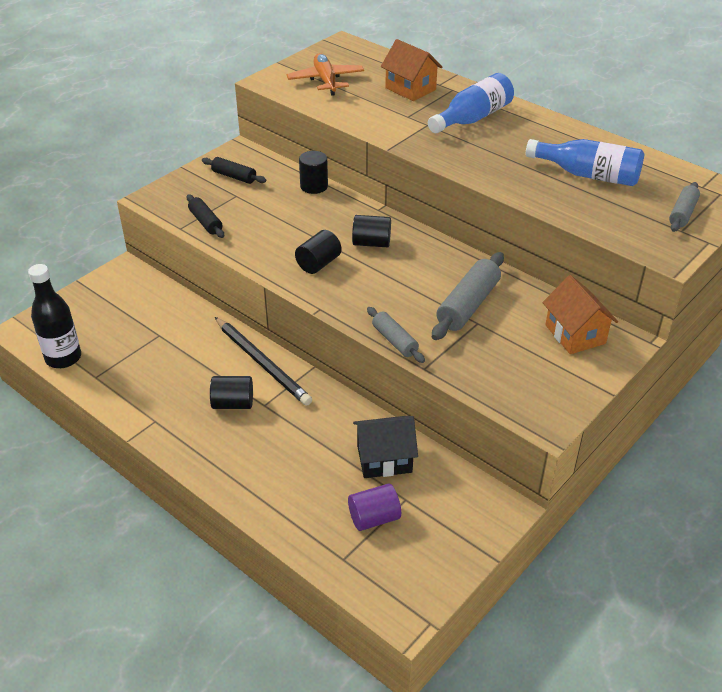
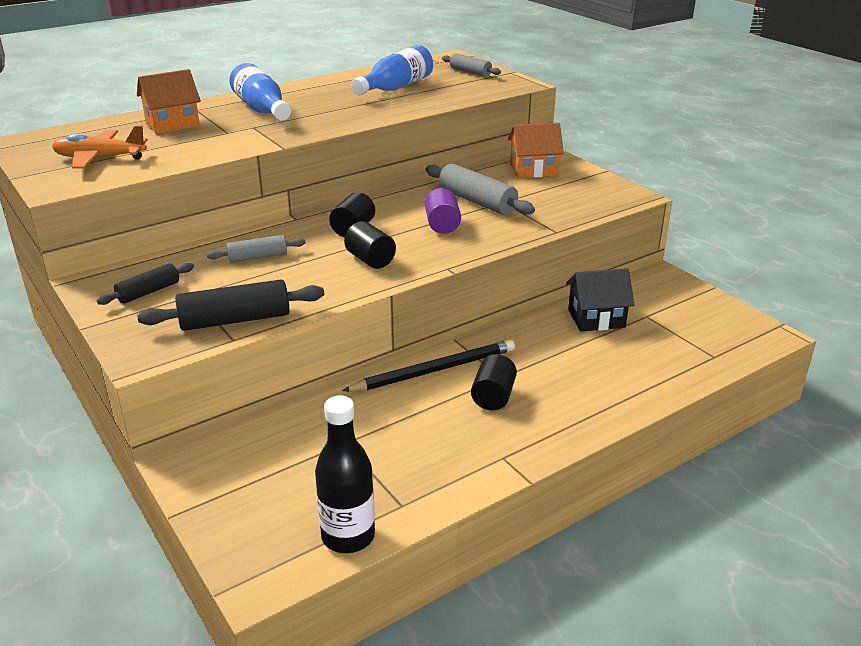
camera: 75 degrees left, 10 degrees down
black rolling pin [187,195,224,238] -> black rolling pin [137,279,324,331], size x1.65
black cylinder [299,151,328,194] -> none
purple cylinder [348,484,401,531] -> purple cylinder moved to [425,188,461,234]
black house [353,416,418,478] -> black house turned 75 degrees clockwise [566,268,634,332]
grey rolling pin [367,307,425,363] -> grey rolling pin moved to [207,235,306,262]

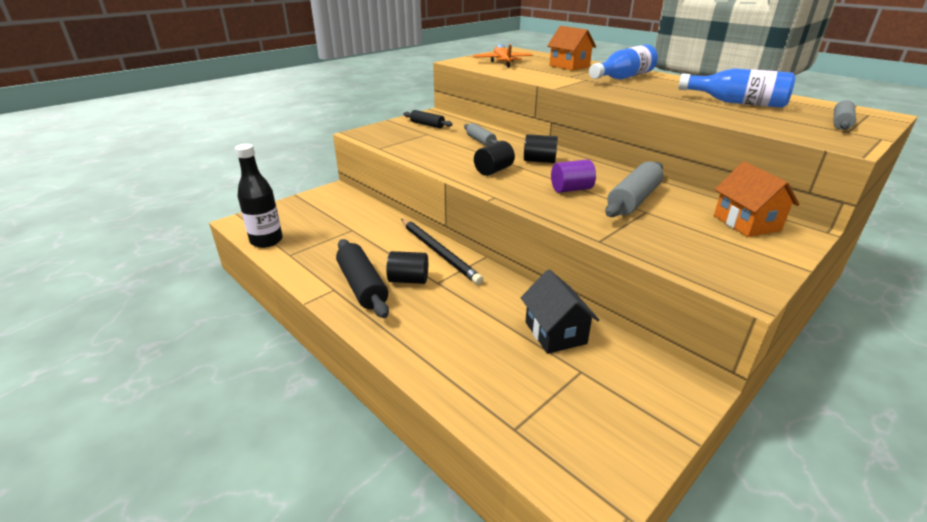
camera: 80 degrees right, 0 degrees up
black rolling pin [137,279,324,331] -> black rolling pin moved to [336,239,389,318]

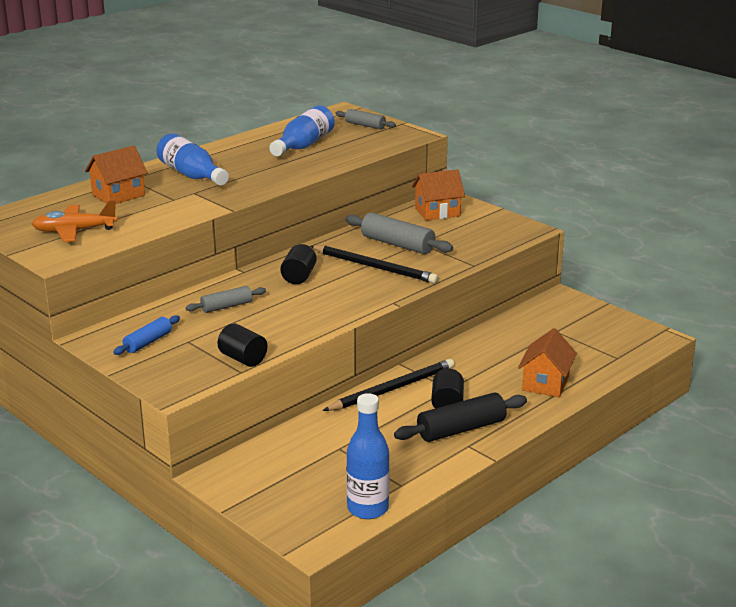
camera: 90 degrees left, 5 degrees down
black bottle [235,144,283,248] -> blue bottle [346,393,390,519]
black rolling pin [403,110,453,128] -> blue rolling pin [113,315,180,355]
black cylinder [474,141,515,176] -> black cylinder moved to [218,323,267,367]
black house [521,269,599,354] -> none
purple cylinder [551,159,596,193] -> black pencil [310,245,438,284]
none -> orange house [518,328,577,397]

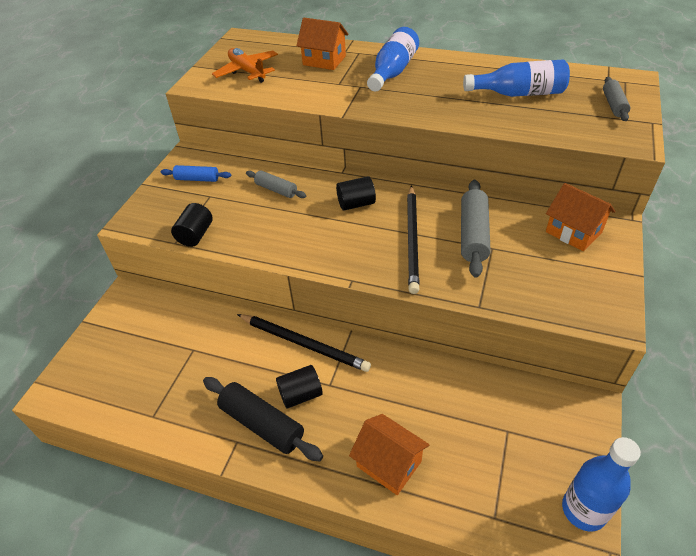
camera: 65 degrees right, 20 degrees up
blue bottle [346,393,390,519] -> blue bottle moved to [562,437,641,532]
orange house [518,328,577,397] -> orange house turned 45 degrees clockwise [349,414,429,495]

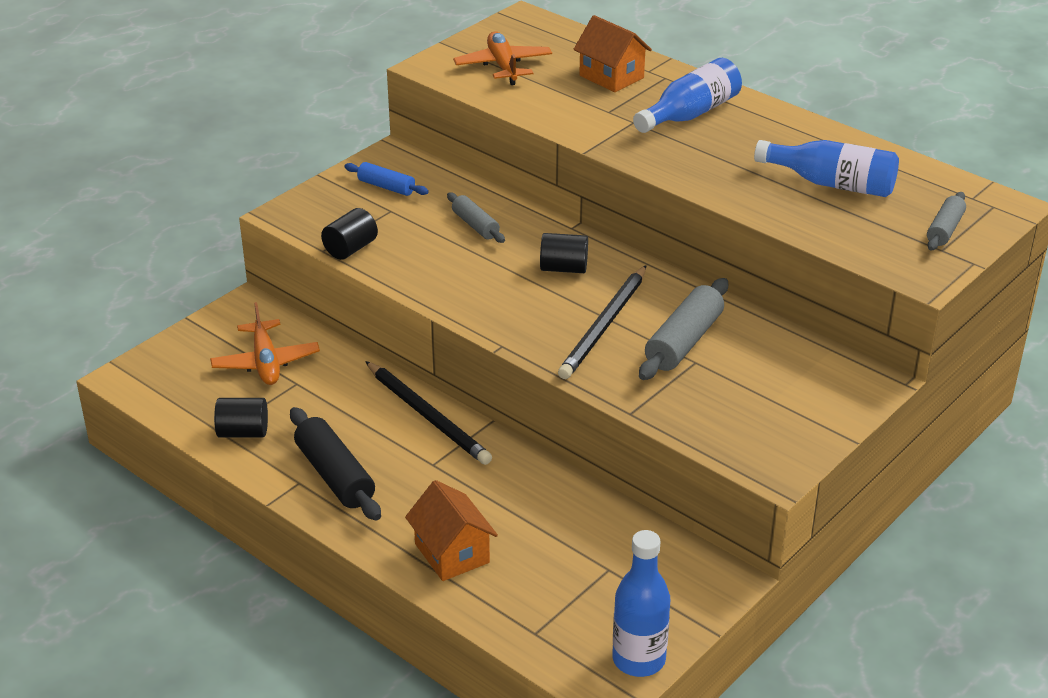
camera: 20 degrees right, 10 degrees down
black cylinder [276,365,323,409] -> black cylinder moved to [214,398,268,437]
orange house [546,183,615,251] -> none
none -> orange plane [210,302,320,385]

